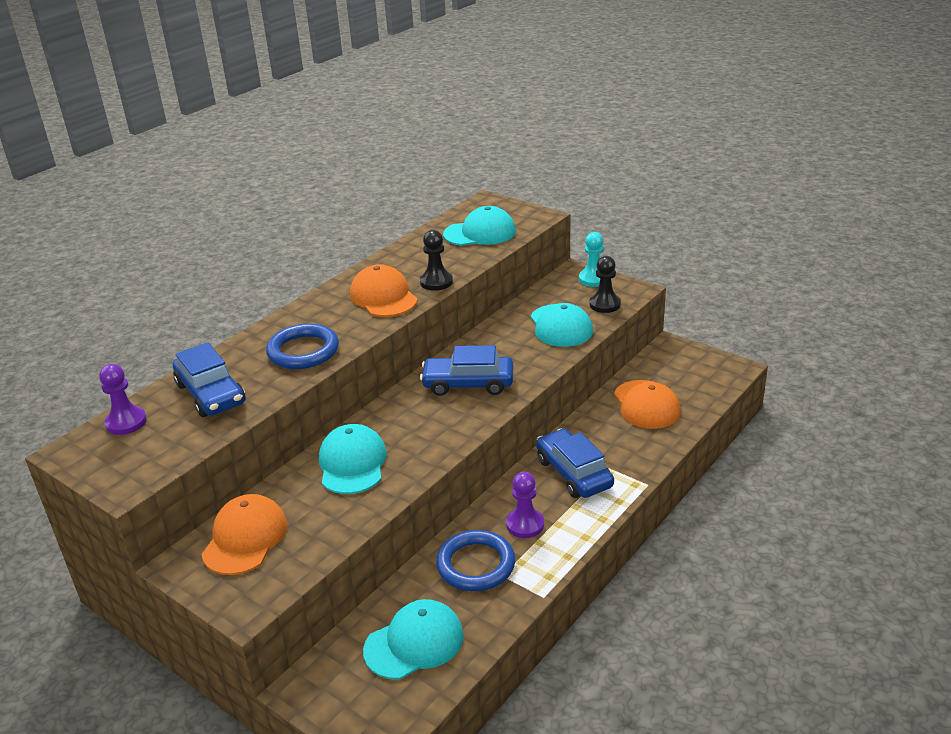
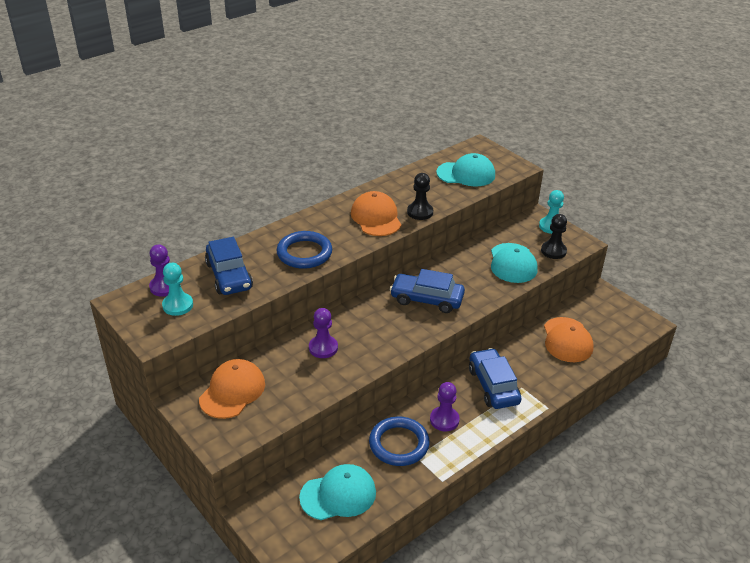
camera: 10 degrees right, 5 degrees up
turquoise cap [319,424,387,494] -> purple pawn [309,308,338,358]
none -> turquoise pawn [162,263,193,316]

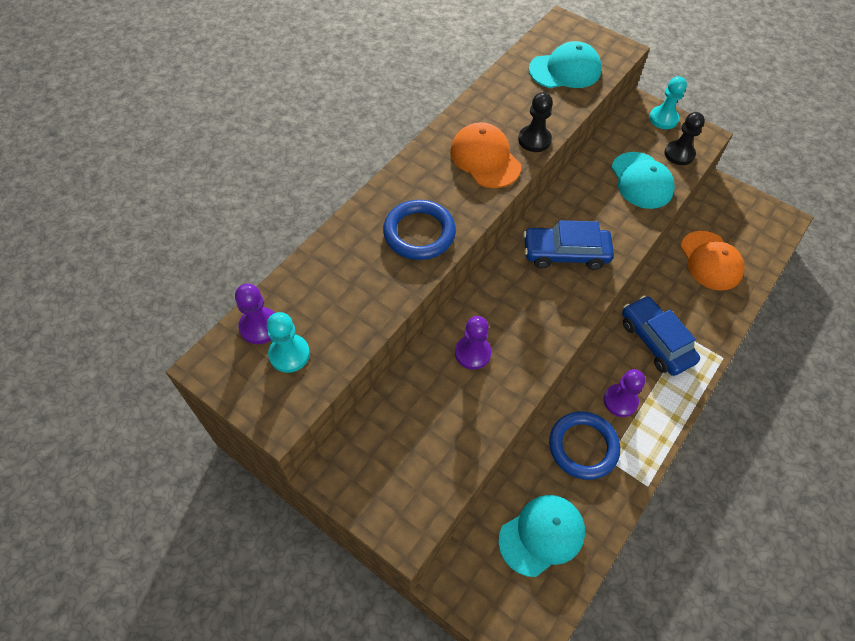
camera: 15 degrees left, 20 degrees up
orange cap [199,359,265,419] -> none
blue car [205,237,253,295] -> none

